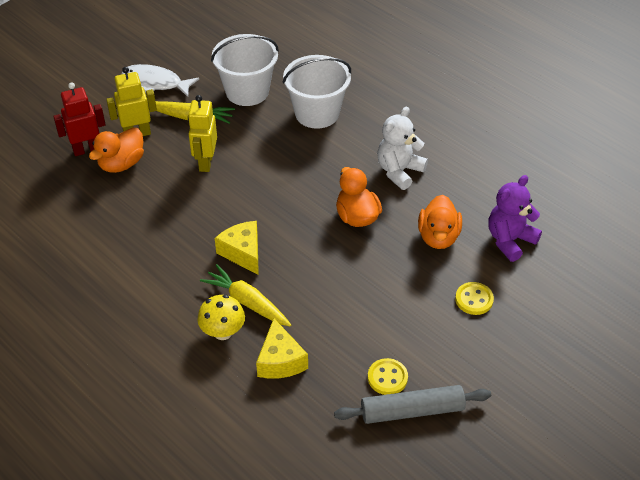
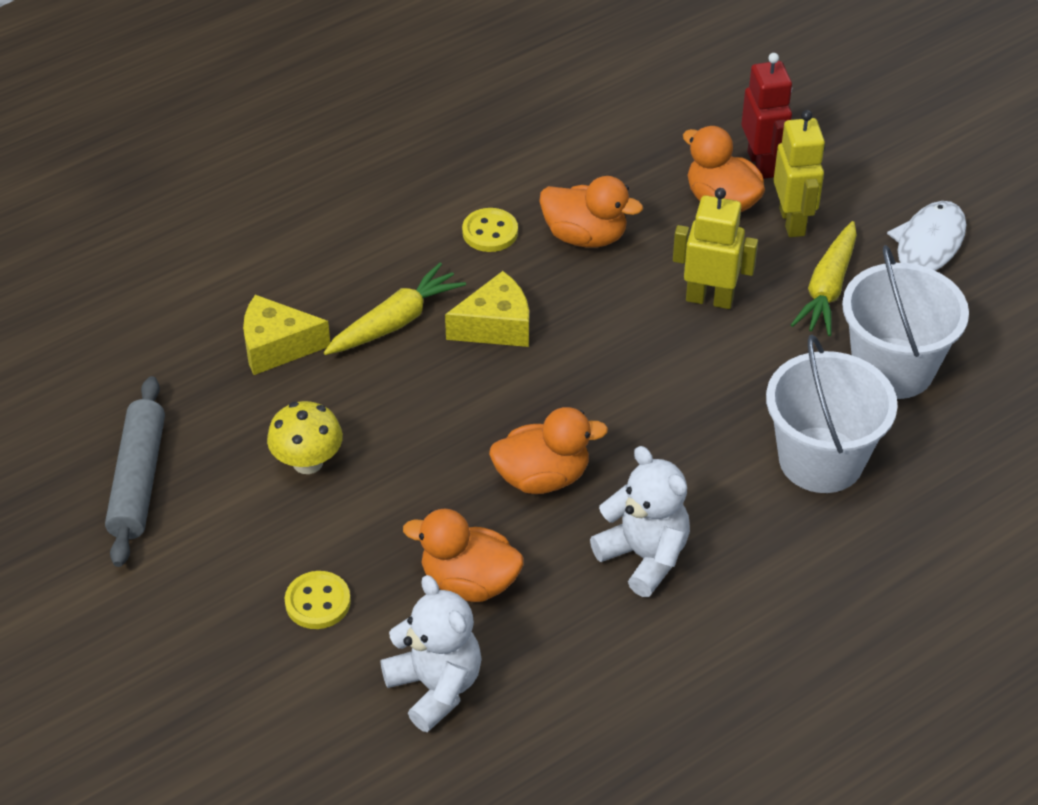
camera: 100 degrees right, 0 degrees up
yellow mushroom [197,295,245,340] -> yellow mushroom moved to [267,401,343,474]
yellow button [368,358,408,395] -> yellow button moved to [462,208,518,252]
purple teddy bear [488,175,542,262] -> white teddy bear [380,575,482,732]
none -> orange duck [539,176,643,248]

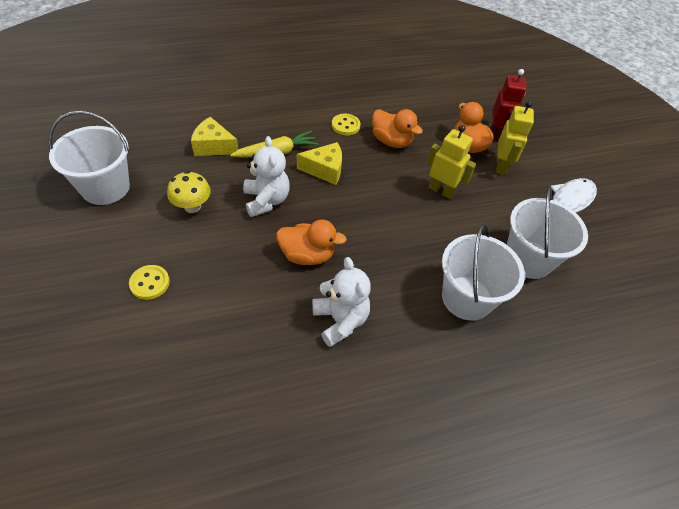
camera: 15 degrees right, 5 degrees up
grey rolling pin [105,376,165,567] -> white bucket [48,111,130,205]
white teddy bear [380,575,482,732] -> white teddy bear moved to [243,136,290,217]
orange duck [403,508,524,602] -> none
yellow carrot [791,221,857,336] -> none

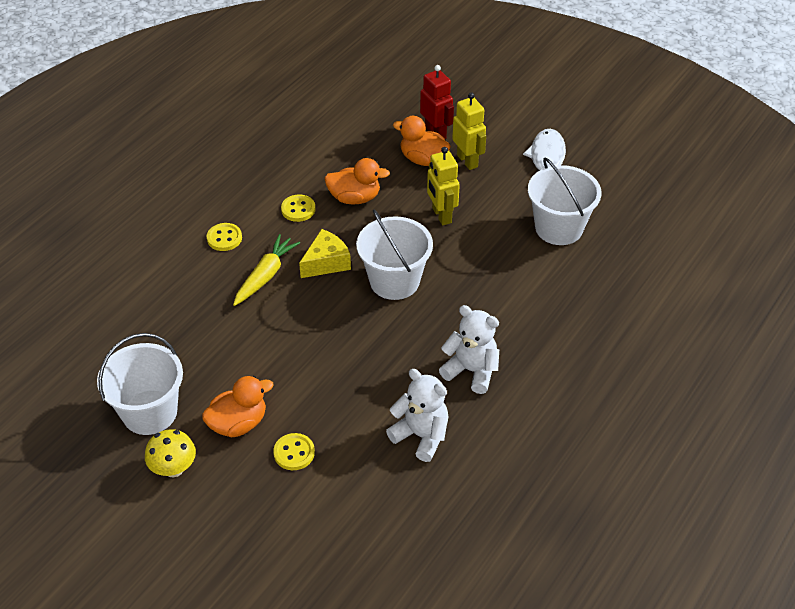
camera: 35 degrees left, 5 degrees down
yellow mushroom [167,171,211,213] -> yellow mushroom moved to [145,429,196,478]
yellow cheese [191,117,238,156] -> none
white teddy bear [243,136,290,217] -> white teddy bear moved to [386,369,448,462]
orange duck [276,220,347,265] -> orange duck moved to [202,376,274,437]
yellow robot [427,125,476,199] -> yellow robot turned 105 degrees counterclockwise [427,147,460,225]
white bucket [442,224,525,321] -> white bucket moved to [356,209,433,300]
none -> yellow button [207,223,242,251]

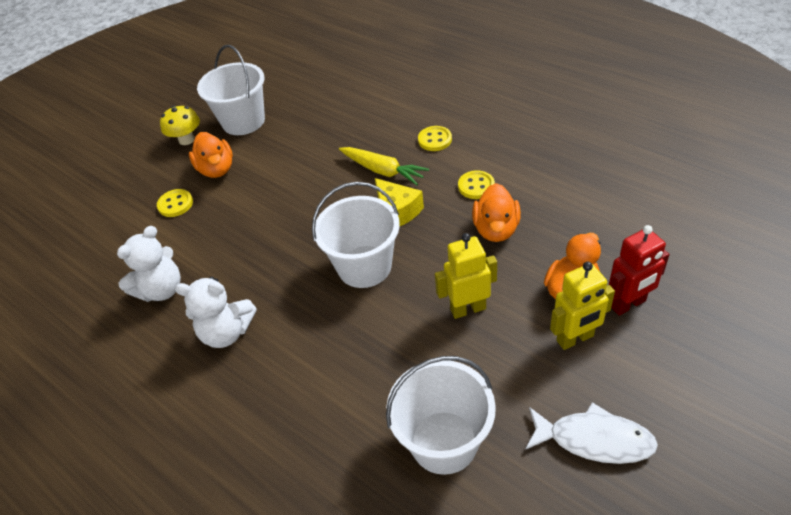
camera: 100 degrees right, 0 degrees up
white teddy bear [439,305,499,394] -> white teddy bear turned 60 degrees clockwise [175,277,257,348]

